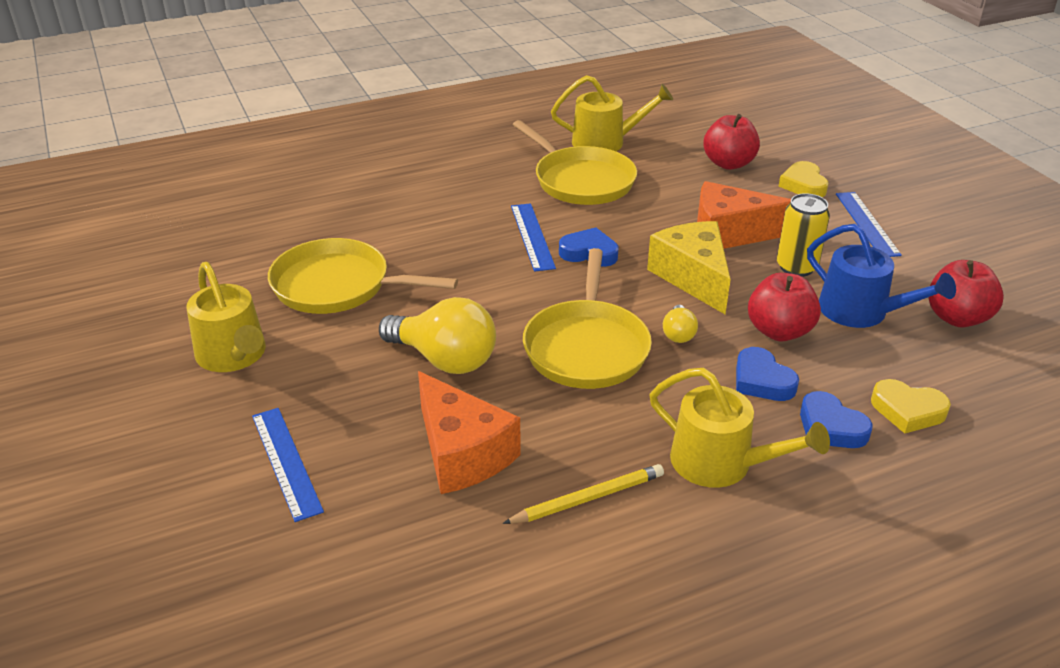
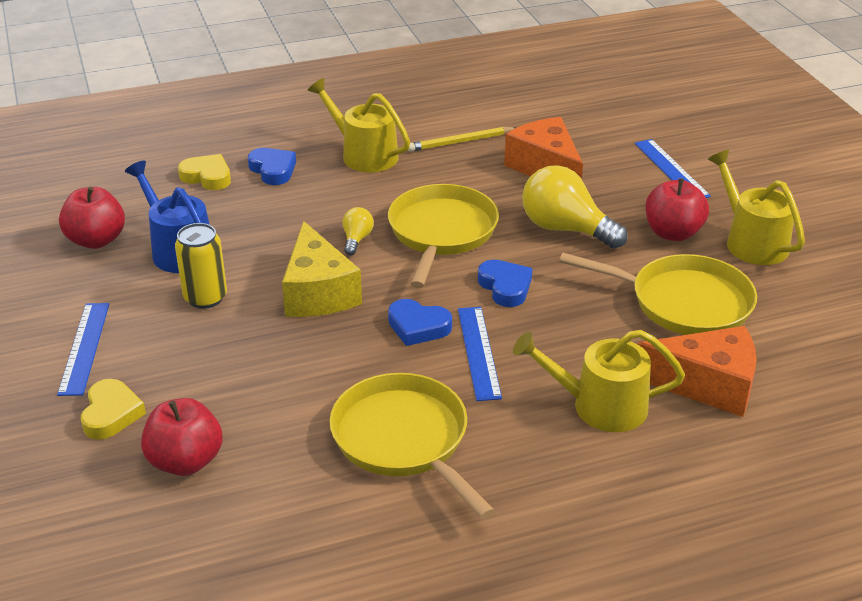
camera: 175 degrees left, 0 degrees up
yellow watering can [551,75,673,151] -> yellow watering can moved to [513,330,685,432]
orange cheese [697,181,791,249] -> orange cheese moved to [637,326,757,417]
blue heart [736,347,799,401] -> blue heart moved to [478,260,533,307]
red apple [748,273,821,341] -> red apple moved to [645,178,709,241]

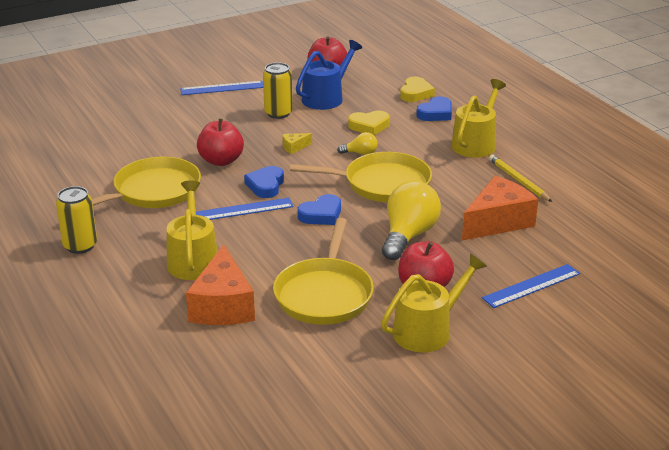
camera: 80 degrees right, 5 degrees down
yellow heart [81,379,146,440] -> yellow heart moved to [348,111,390,135]
red apple [141,398,222,476] -> red apple moved to [197,119,244,166]
yellow cheese [282,221,362,317] -> yellow cheese [282,133,312,154], size x0.41
none -> yellow can [56,186,97,254]

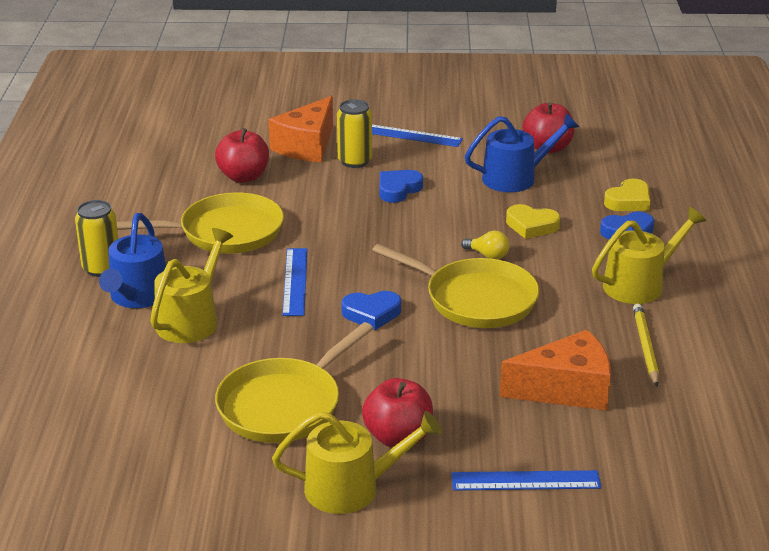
camera: 30 degrees right, 0 degrees up
orange cheese [186,244,255,325] -> orange cheese moved to [268,96,333,162]
blue ruler [196,198,294,220] -> blue ruler turned 75 degrees clockwise [282,248,307,316]
red apple [197,119,244,166] -> red apple moved to [215,128,269,183]
blue heart [244,166,284,198] -> blue heart moved to [380,170,423,203]
yellow can [263,62,293,119] -> yellow can moved to [337,99,372,168]
yellow cheese [282,133,312,154] -> none
yellow light bulb [382,181,441,260] -> none
none -> blue watering can [99,213,166,308]

